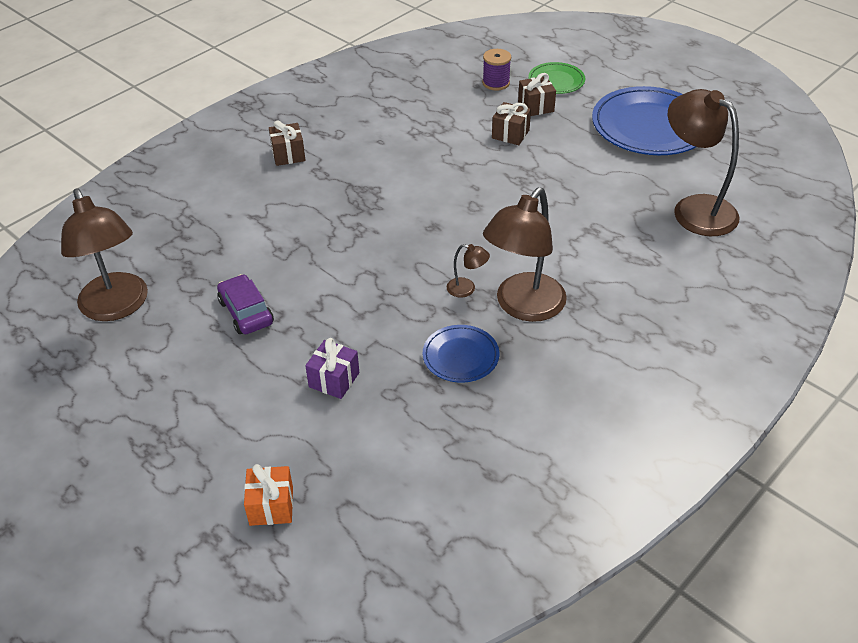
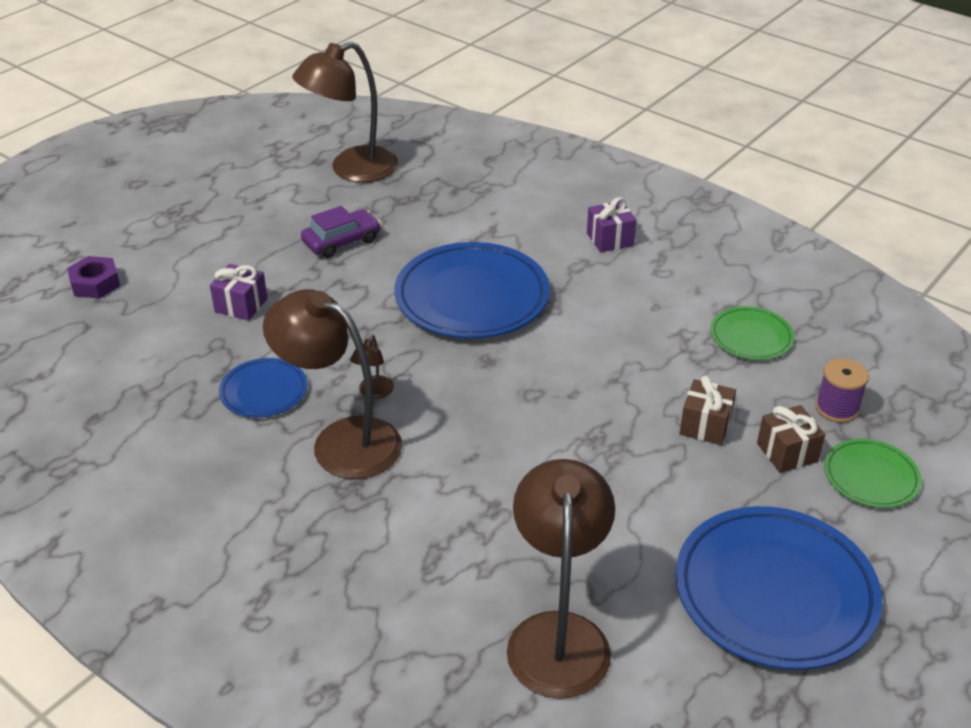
camera: 85 degrees right, 5 degrees down
orange gift [244,464,293,526] -> purple nut [67,256,120,299]
brown gift [269,120,306,166] -> purple gift [587,197,636,253]
brown lamp [668,89,739,236] -> brown lamp turned 45 degrees counterclockwise [507,459,615,699]
none -> blue plate [394,242,550,338]
none -> green plate [710,306,795,360]

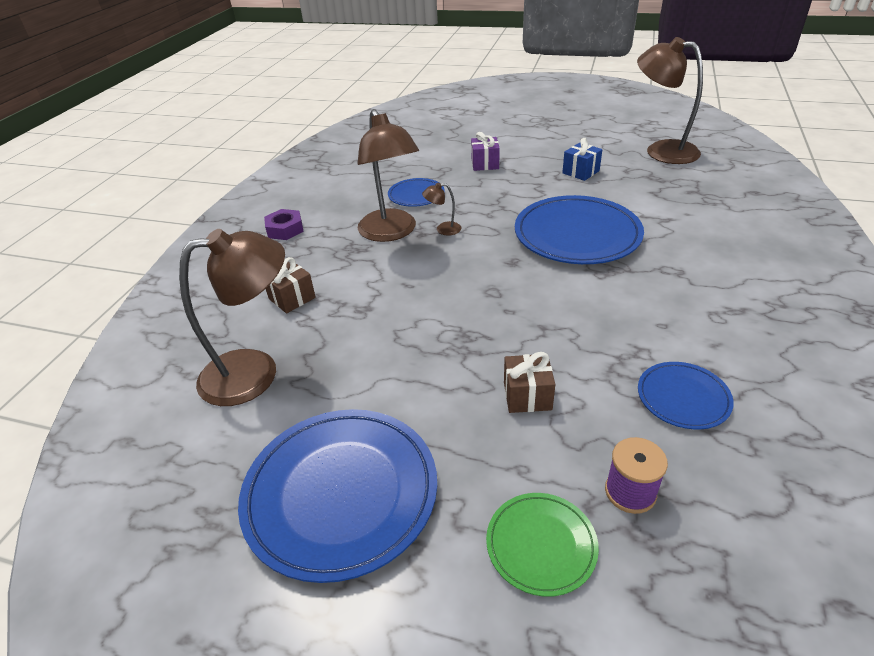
camera: 70 degrees right, 0 degrees up
purple nut [67,256,120,299] -> purple nut moved to [264,209,304,240]
brown lamp [263,289,402,479] -> brown lamp turned 150 degrees clockwise [357,109,419,242]
purple car [301,206,381,258] -> blue gift [562,138,602,181]
purple gift [587,197,636,253] -> none
green plate [710,306,795,360] -> blue plate [638,362,734,429]
brown gift [757,405,825,473] -> brown gift moved to [266,257,316,313]

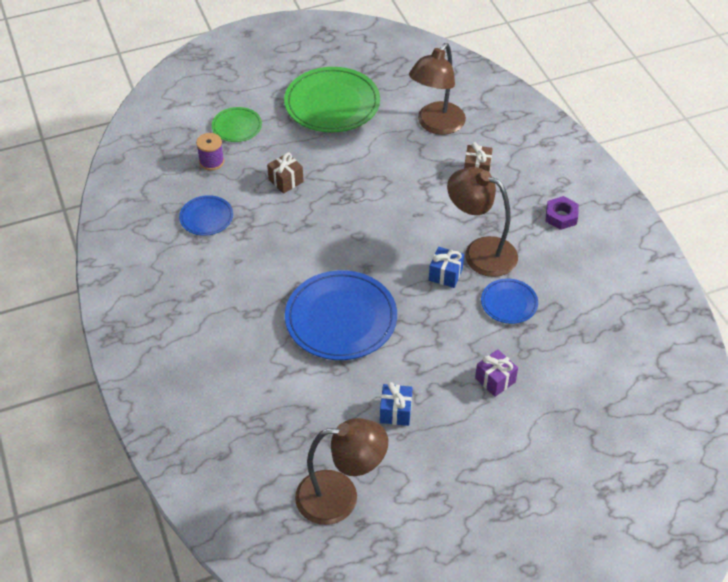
camera: 140 degrees right, 10 degrees up
blue plate [238,409,437,583] -> green plate [284,67,380,133]
brown lamp [422,183,461,235] -> blue gift [429,247,464,288]

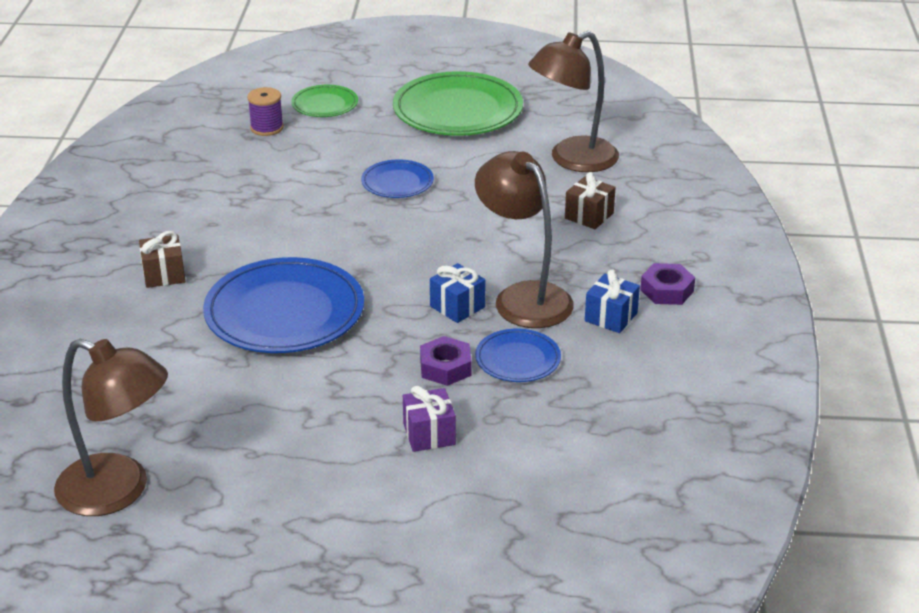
camera: 25 degrees right, 15 degrees down
blue plate [179,195,233,236] -> blue plate moved to [361,159,434,198]
brown gift [267,153,304,194] -> brown gift moved to [139,231,185,288]
blue gift [380,382,413,426] -> blue gift moved to [585,269,640,333]
none -> purple nut [420,336,472,386]

